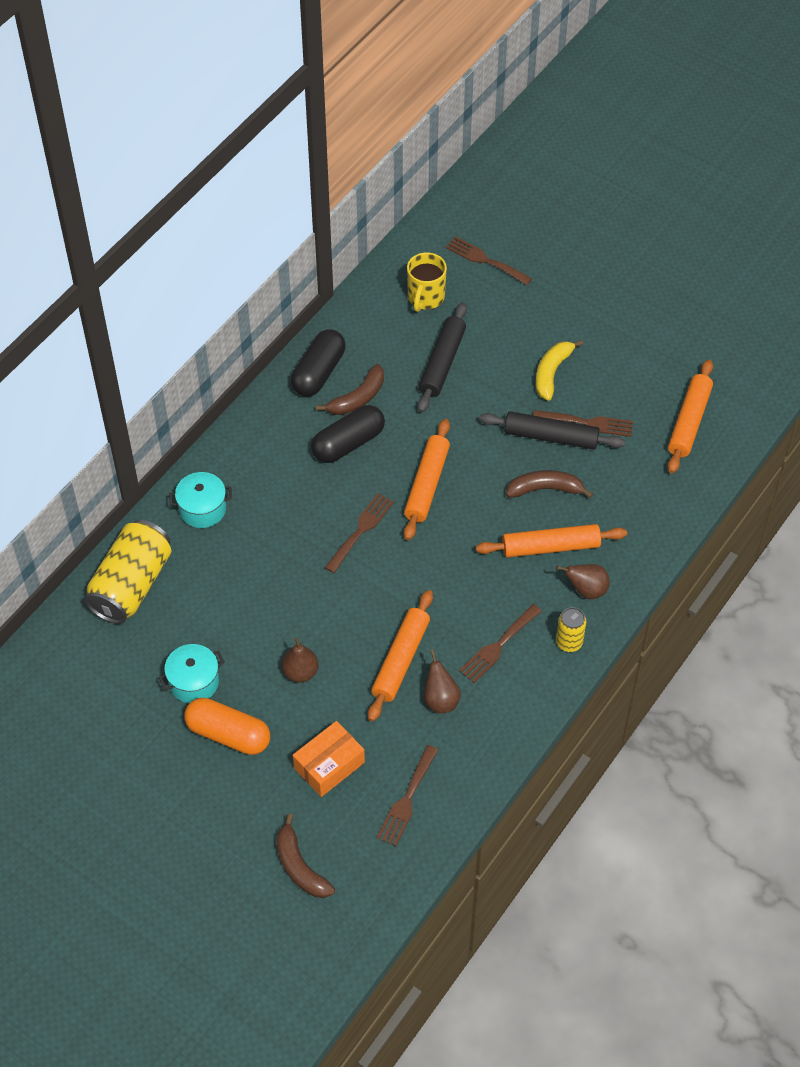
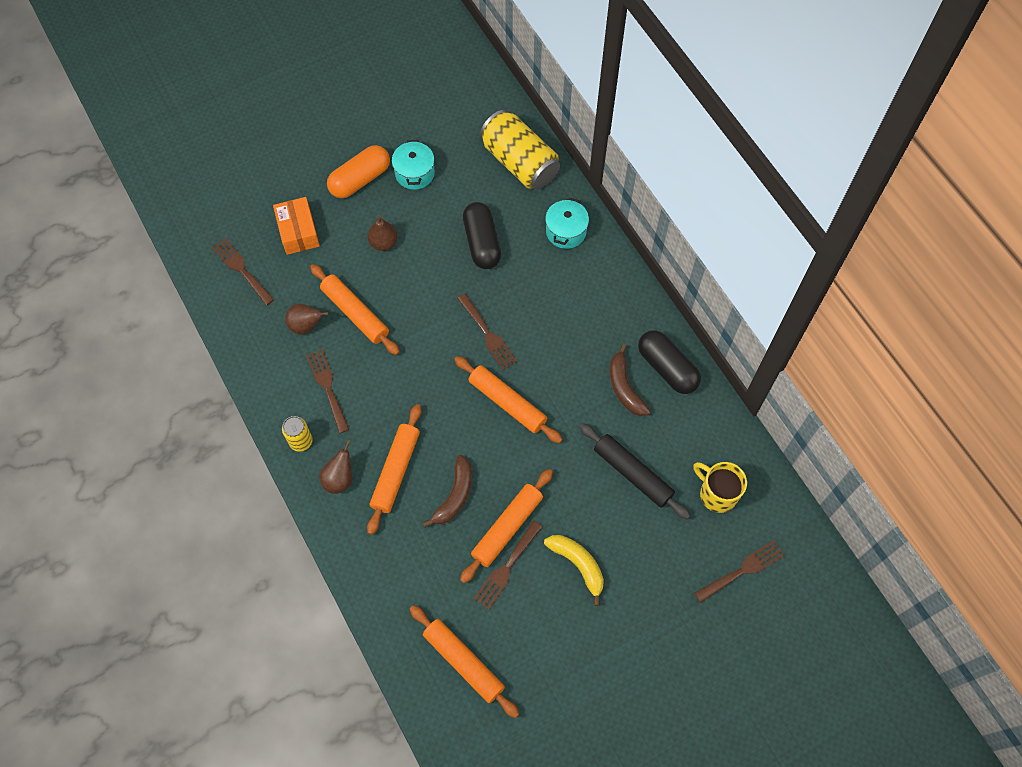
camera: 115 degrees right, 10 degrees up
brown banana [276,814,335,898] -> none
black capsule [311,405,385,463] -> black capsule moved to [463,202,501,269]
black rolling pin [479,411,625,450] -> orange rolling pin [460,469,553,583]

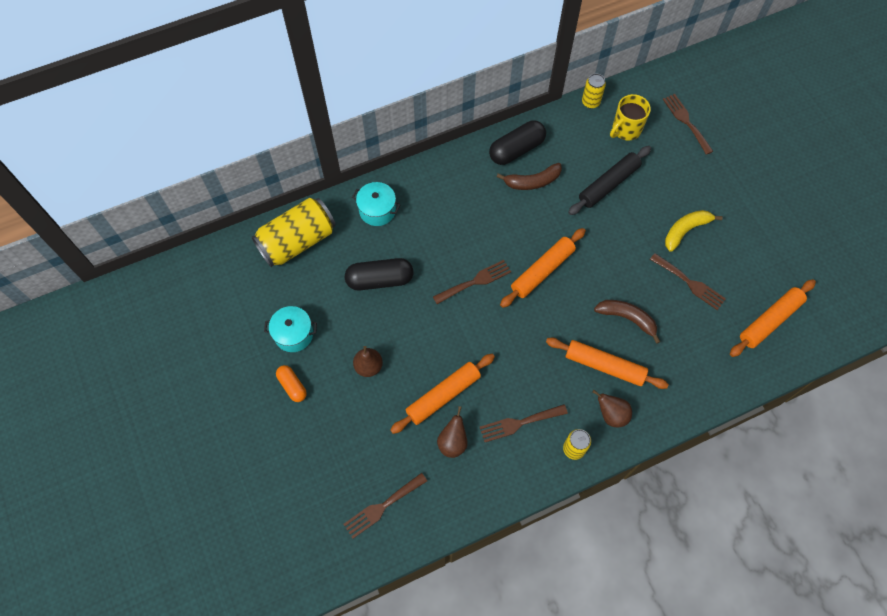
camera: 85 degrees left, 0 degrees up
orange box [273,197,320,255] -> none
orange capsule [327,145,390,198] -> orange capsule [276,365,307,402], size x0.59
orange rolling pin [460,469,553,583] -> none
none -> yellow can [582,74,606,109]

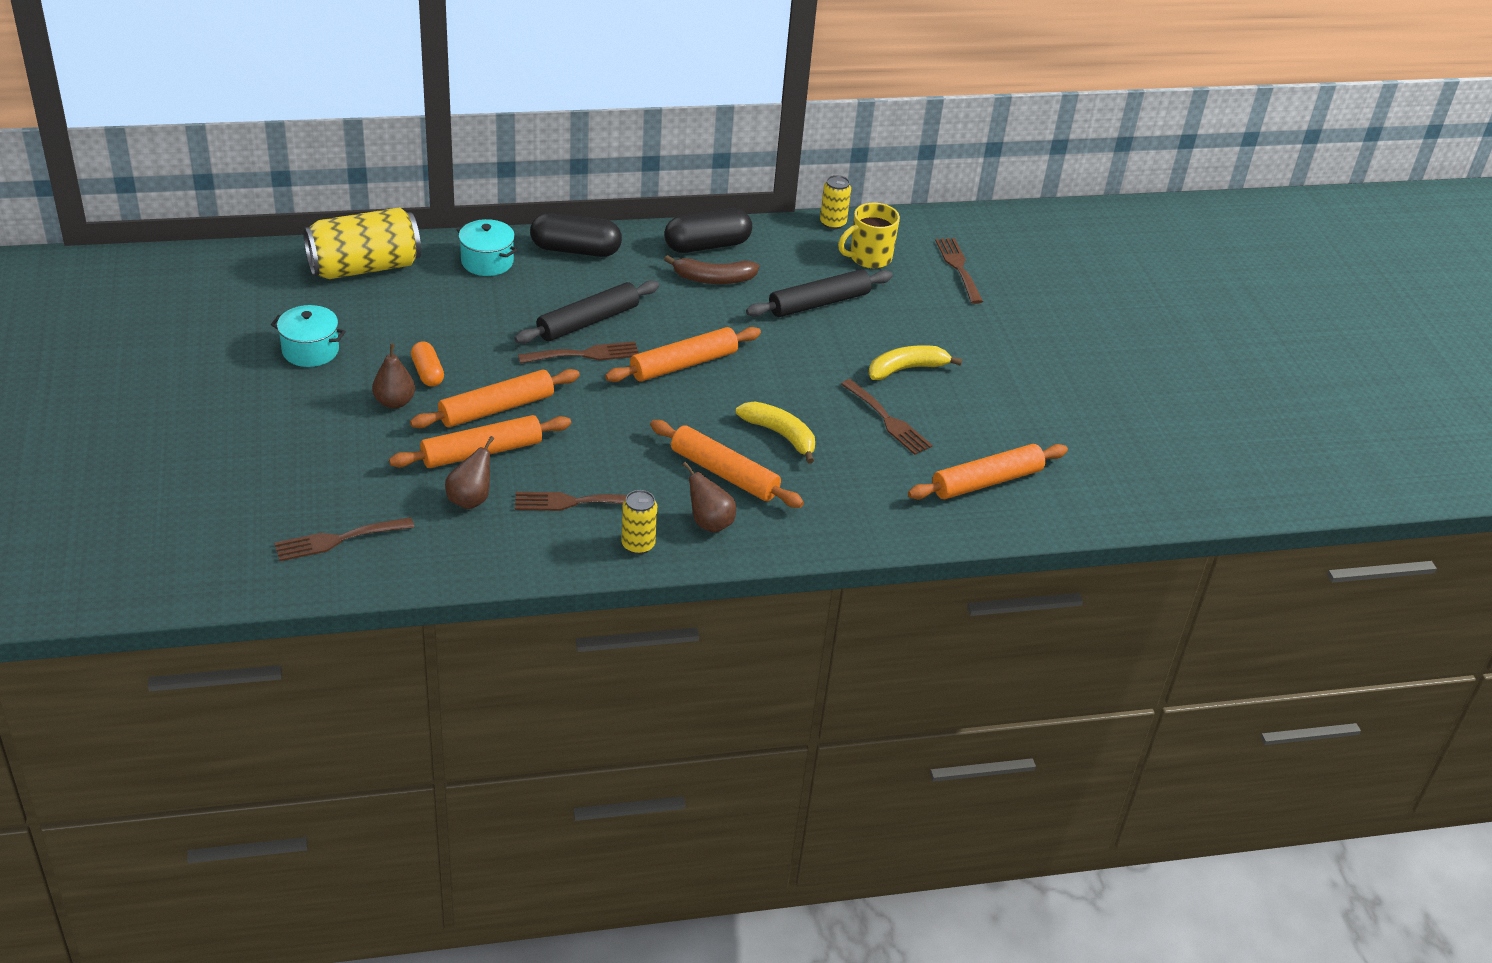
camera: 10 degrees right, 25 degrees down
orange capsule [276,365,307,402] -> orange capsule moved to [411,341,444,387]
black capsule [345,258,414,290] -> black capsule moved to [530,213,622,257]
brown banana [594,300,660,344] -> yellow banana [736,402,815,464]
none -> orange rolling pin [410,369,580,428]
none -> black rolling pin [514,280,659,344]

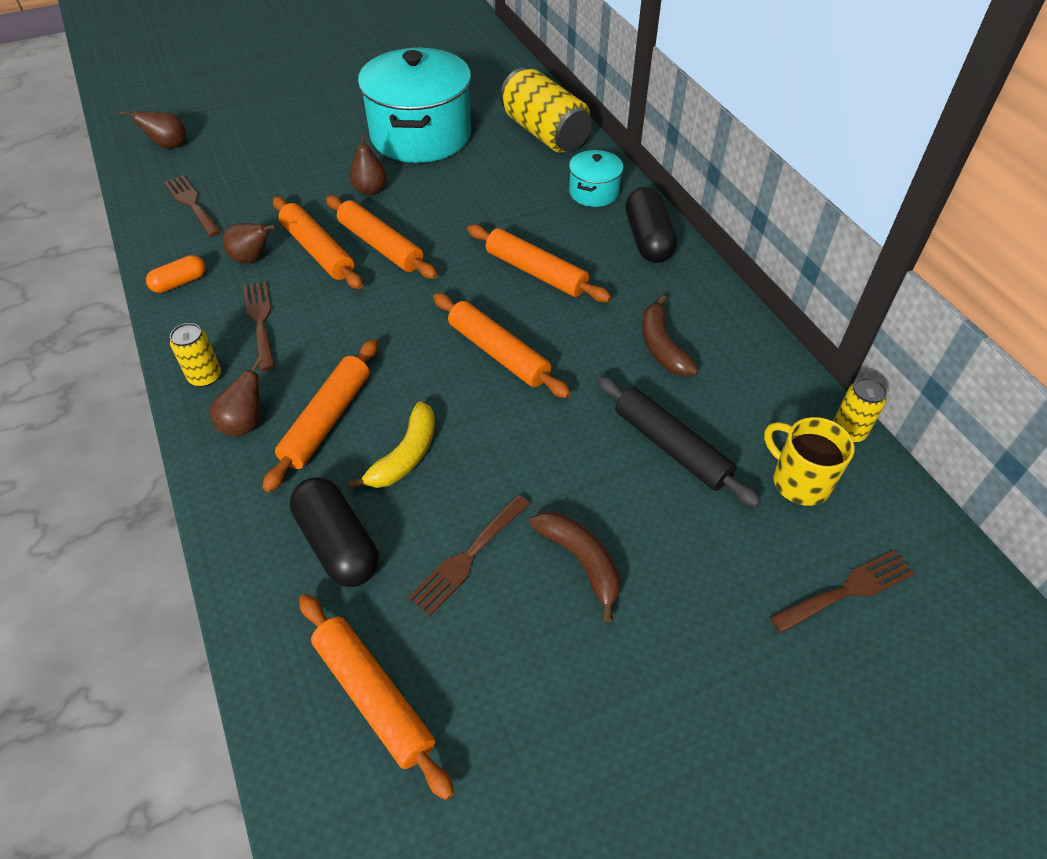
camera: 80 degrees right, 10 degrees up
turquoise pot [271,305,346,367] -> turquoise pot [358,48,471,163], size x2.17
orange capsule [411,341,444,387] -> orange capsule moved to [146,255,206,293]
black rolling pin [514,280,659,344] -> orange rolling pin [467,224,611,302]
brown fork [518,341,639,364] -> none
black capsule [664,208,752,253] -> black capsule moved to [290,477,379,587]
yellow banana [868,345,962,380] -> brown banana [530,512,621,622]
none -> brown pear [120,111,186,149]

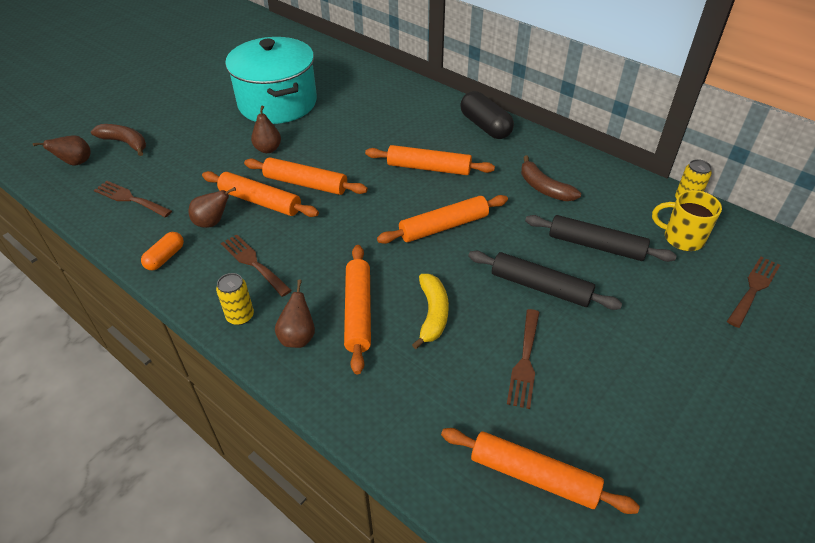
camera: 25 degrees left, 5 degrees down
black capsule [290,477,379,587] -> none
orange rolling pin [433,293,571,398] -> orange rolling pin turned 45 degrees counterclockwise [377,195,508,244]
yellow can [500,68,592,153] -> none
brown banana [530,512,621,622] -> brown banana moved to [91,124,146,156]
turquoise pot [569,150,623,207] -> none
none -> black rolling pin [468,251,622,310]

